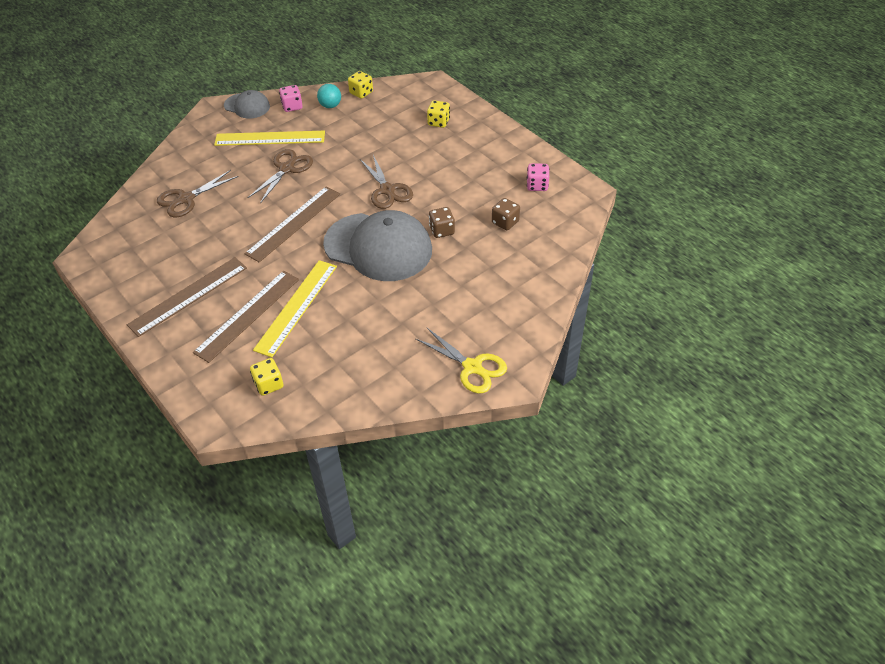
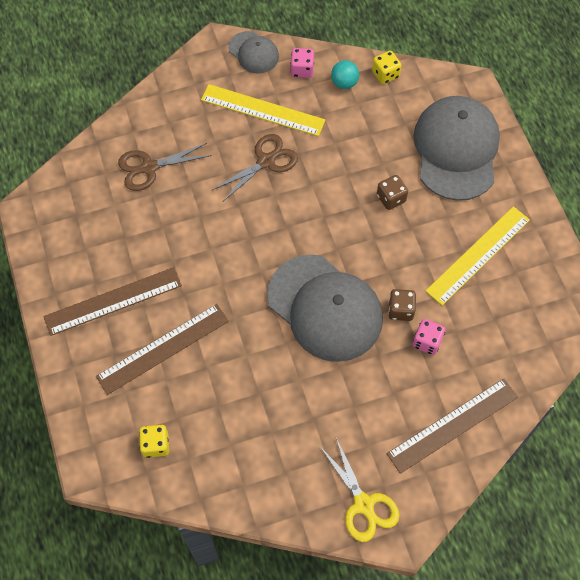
camera: 20 degrees right, 15 degrees up
brown ruler [244,187,340,262] -> brown ruler moved to [387,378,518,474]
yellow ruler [253,260,337,358] -> yellow ruler moved to [426,206,530,305]
brown scissors [360,155,413,209] -> none
yellow dice [427,100,450,128] -> grey cap [413,96,500,201]
brown dice [492,198,520,230] -> brown dice moved to [377,175,408,210]
pink dice [527,163,549,191] -> pink dice moved to [413,319,445,355]

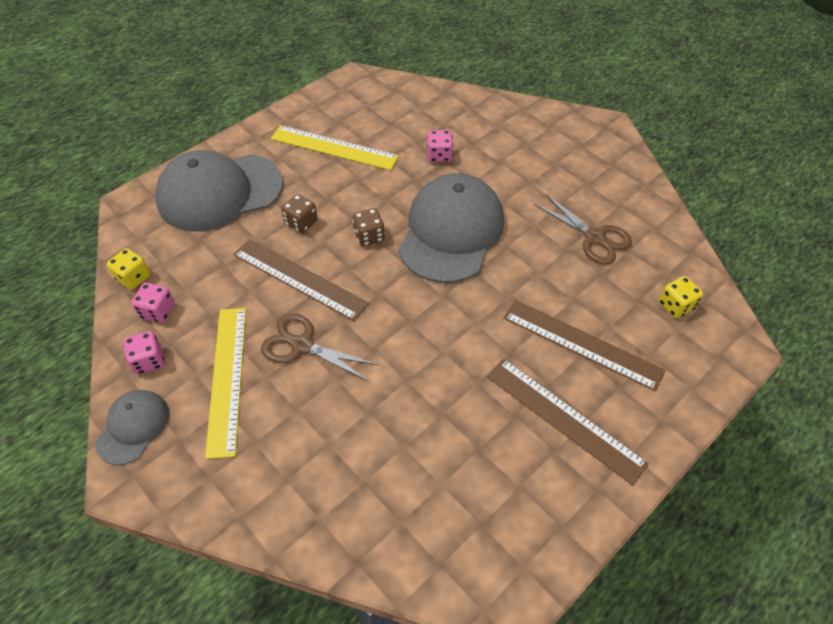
camera: 115 degrees left, 10 degrees down
brown scissors [118,143,212,191] -> brown scissors moved to [534,194,632,264]
yellow scissors [320,438,399,542] -> none
turquoise ball [331,60,359,89] -> pink dice [131,283,175,323]
brown ruler [387,378,518,474] -> brown ruler moved to [233,239,369,321]
brown dice [388,289,416,321] -> brown dice moved to [352,208,385,246]

